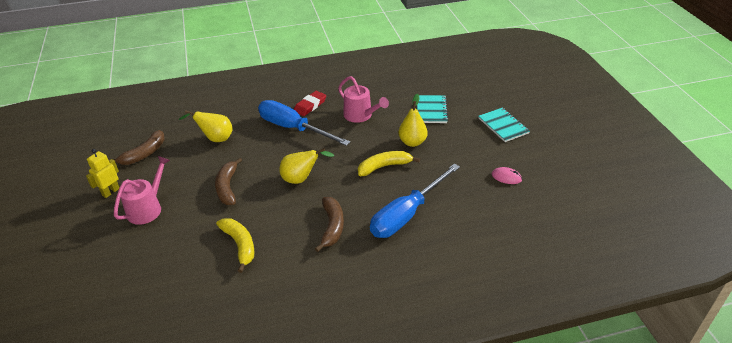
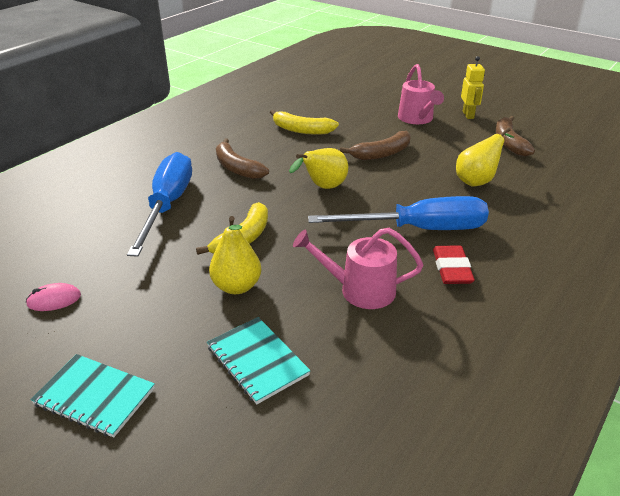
camera: 140 degrees right, 5 degrees down
brown banana [215,157,242,205] -> brown banana turned 105 degrees clockwise [340,131,411,160]

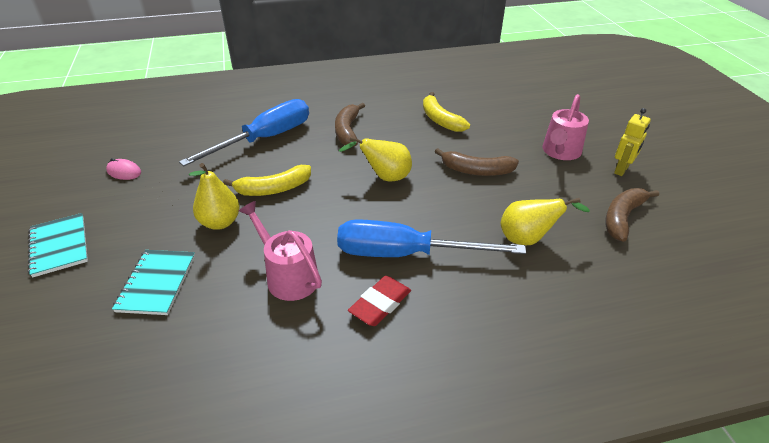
camera: 40 degrees right, 5 degrees up
blue screwdriver [308,196,489,230] -> blue screwdriver turned 150 degrees clockwise [337,219,526,257]

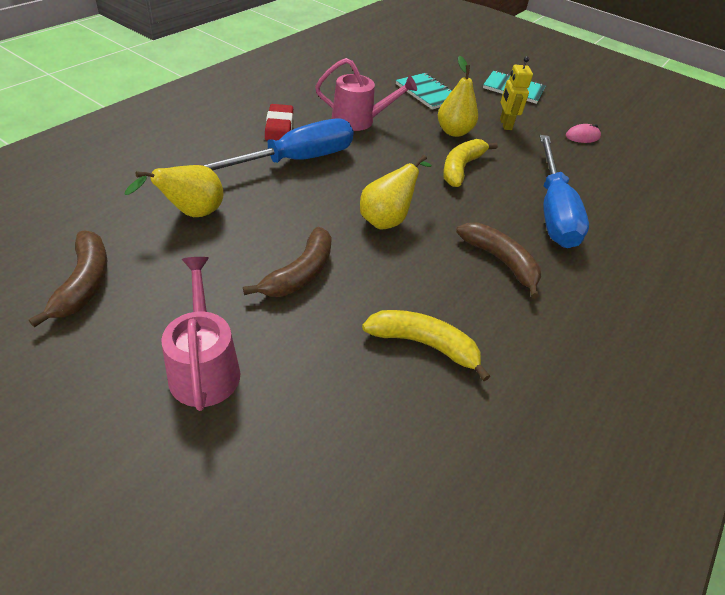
camera: 135 degrees right, 5 degrees up
brown banana [435,148,519,176] -> brown banana turned 150 degrees clockwise [243,227,332,297]
yellow robot [614,108,651,176] -> yellow robot moved to [500,56,533,130]

